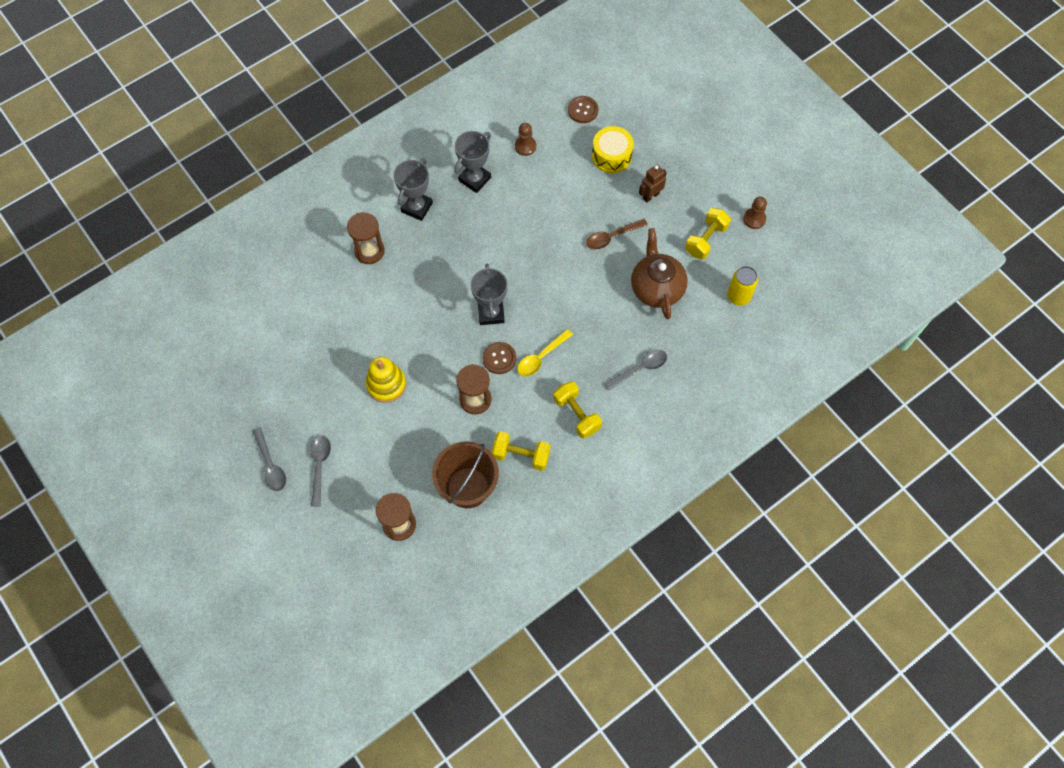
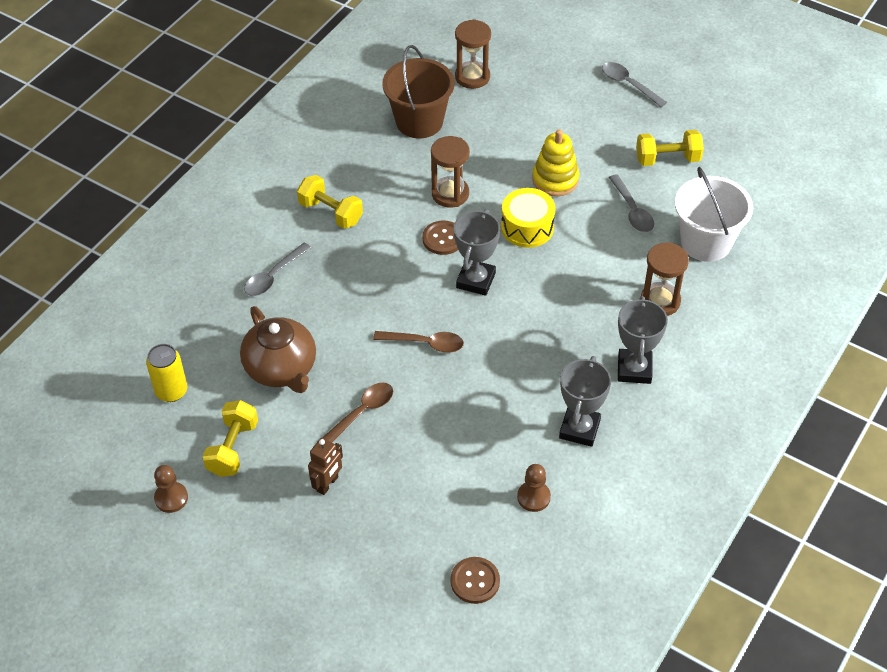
camera: 160 degrees right, 15 degrees down
grey spoon [310,436,331,507] -> grey spoon moved to [609,174,654,232]
grey trophy [471,263,507,325] -> grey trophy turned 45 degrees clockwise [454,209,500,296]
yellow dumbbell [492,431,550,471] -> yellow dumbbell moved to [636,130,704,166]
yellow spoon [517,329,573,376] -> none
yellow drum [592,126,634,173] -> yellow drum moved to [501,188,556,248]
none -> brown spoon [373,331,464,353]
none -> white bucket [675,167,753,262]

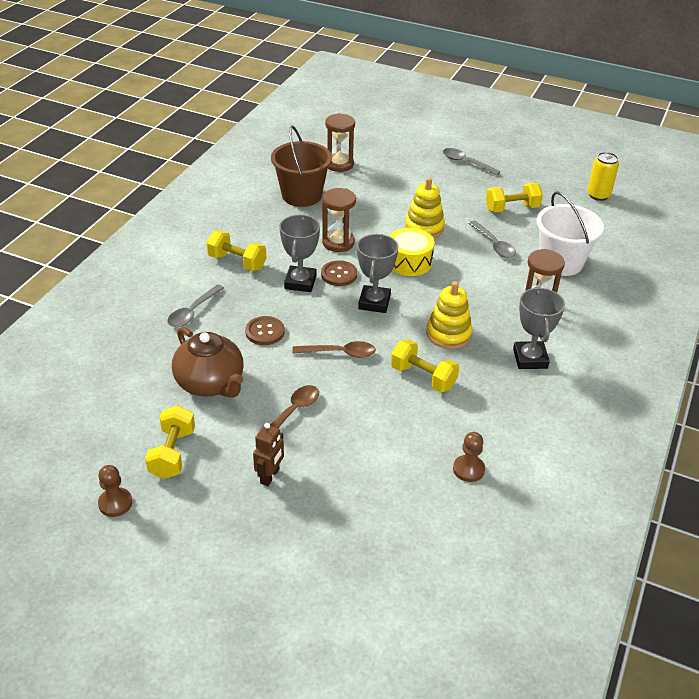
camera: 10 degrees left, 10 degrees down
yellow can [146,344,187,402] -> yellow can moved to [588,152,619,201]
brown button [451,557,500,604] -> brown button moved to [245,316,285,345]
grey trophy [559,356,611,447] -> grey trophy moved to [279,215,320,292]
none -> yellow dumbbell [391,339,459,392]
none -> yellow stacking toy [426,281,472,349]

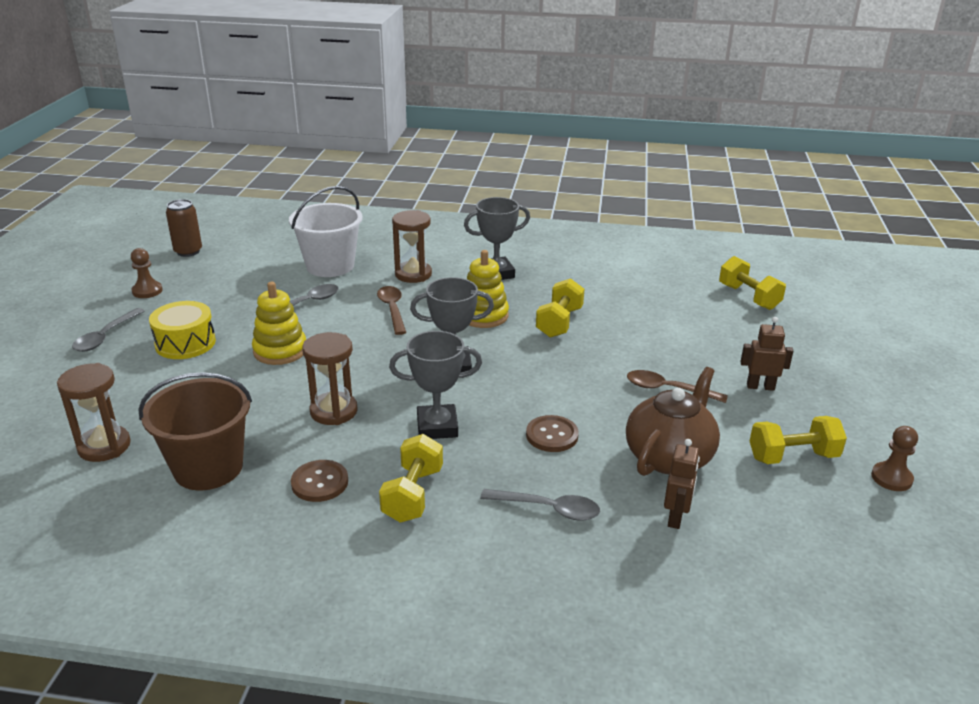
camera: 105 degrees left, 10 degrees down
brown spoon [292,341,376,358] -> brown spoon moved to [377,286,406,335]
brown button [321,260,357,286] -> brown button moved to [291,460,348,502]
yellow drum [390,228,435,276] -> yellow drum moved to [149,301,216,359]
brown pawn [453,432,485,482] -> brown pawn moved to [131,248,163,298]
yellow dumbbell [486,183,543,213] -> yellow dumbbell moved to [719,256,786,310]
yellow can [588,152,619,201] -> brown can [166,199,202,257]
none -> brown robot [664,439,700,529]

